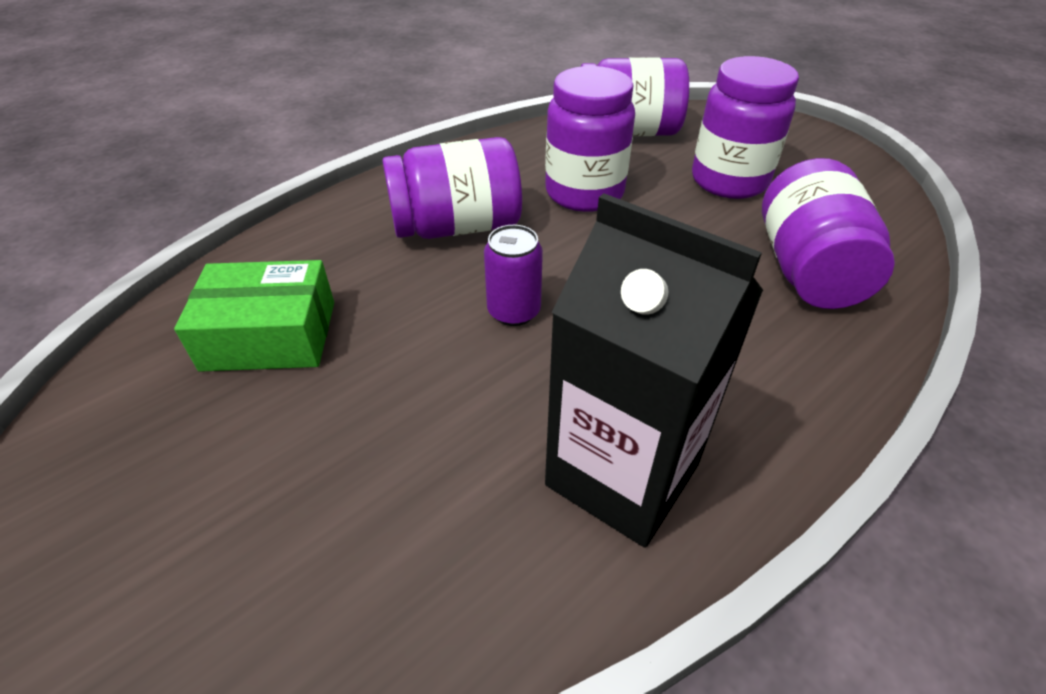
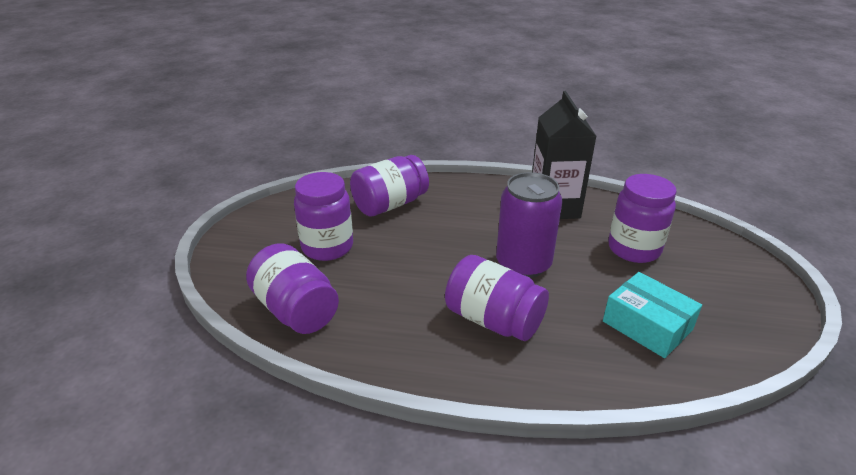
camera: 130 degrees left, 10 degrees down
green box [174,260,334,372] -> turquoise box [603,272,702,358]
purple can [484,225,543,326] -> purple can [496,172,563,278], size x1.89
purple jar [545,66,635,212] -> purple jar moved to [608,174,677,263]

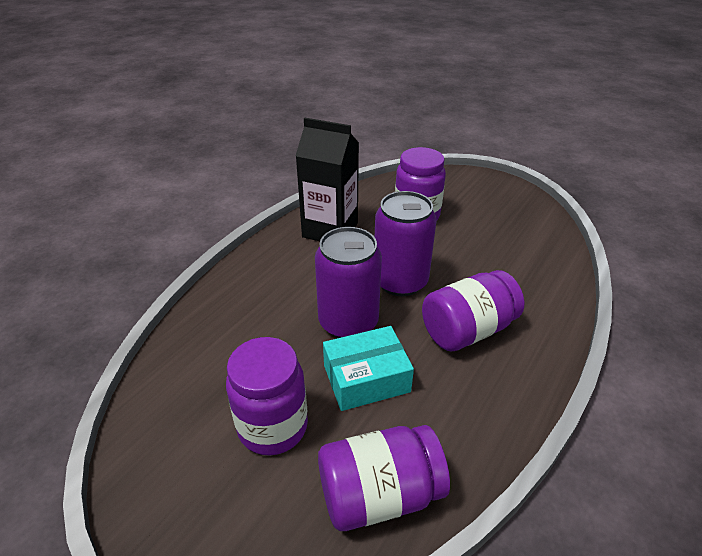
camera: 65 degrees left, 5 degrees up
purple jar [350,155,429,216] -> none
turquoise box [603,272,702,358] -> turquoise box moved to [323,326,414,411]
none -> purple can [315,227,382,338]

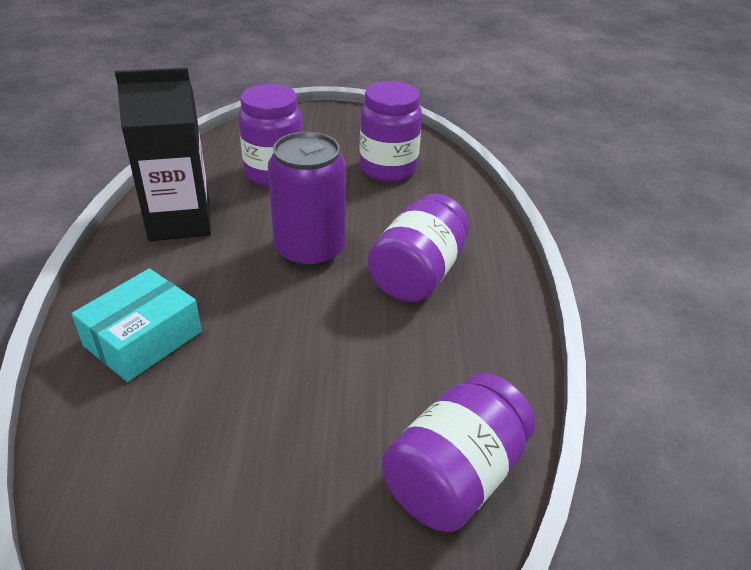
camera: 35 degrees left, 0 degrees up
purple jar [226,337,308,455] -> purple jar moved to [360,81,422,182]
purple can [315,227,382,338] -> none
turquoise box [323,326,414,411] -> turquoise box moved to [72,268,202,382]

